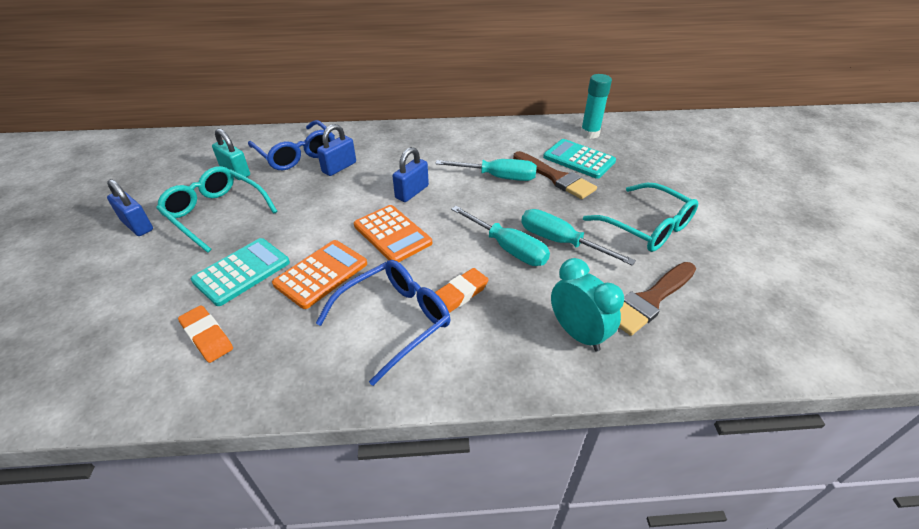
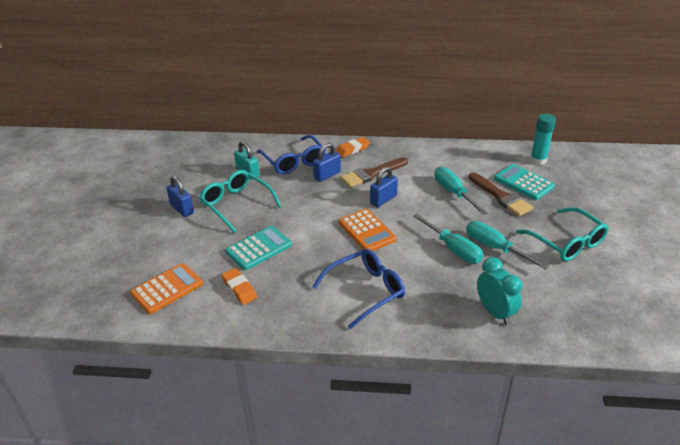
camera: 10 degrees right, 5 degrees down
orange calculator [272,240,367,309] -> orange calculator moved to [130,263,203,314]
turquoise screwdriver [435,159,537,181] -> turquoise screwdriver turned 135 degrees counterclockwise [434,167,488,215]
orange eraser [435,268,489,313] -> orange eraser moved to [336,137,370,157]
brown brush [619,262,696,336] -> brown brush moved to [340,157,408,187]

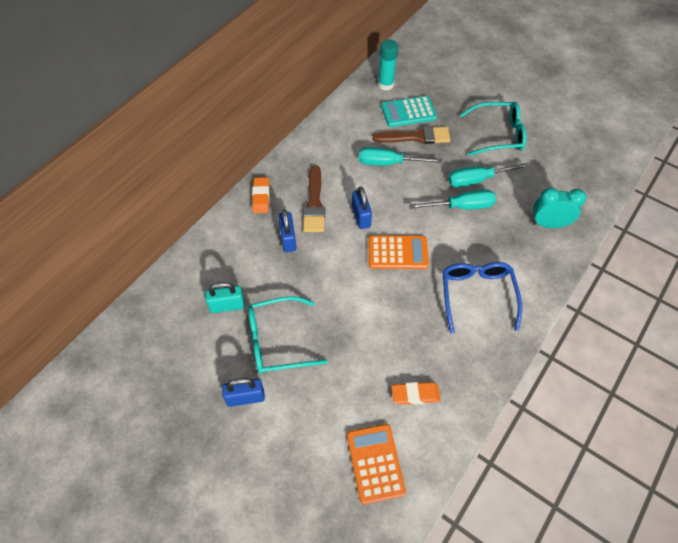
camera: 60 degrees left, 20 degrees up
turquoise calculator [225,226,292,270] -> none
blue glasses [257,135,326,174] -> none

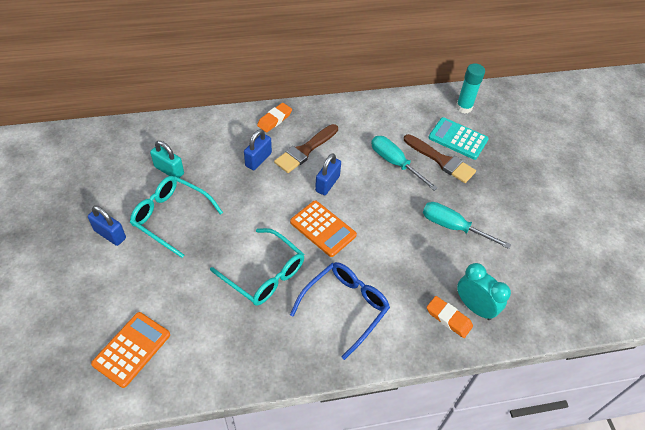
camera: 40 degrees right, 5 degrees down
orange eraser [391,382,441,405] -> orange eraser moved to [427,296,473,338]
turquoise screwdriver [409,189,496,210] -> none
turquoise glasses [460,102,527,156] -> turquoise glasses moved to [210,228,304,306]

